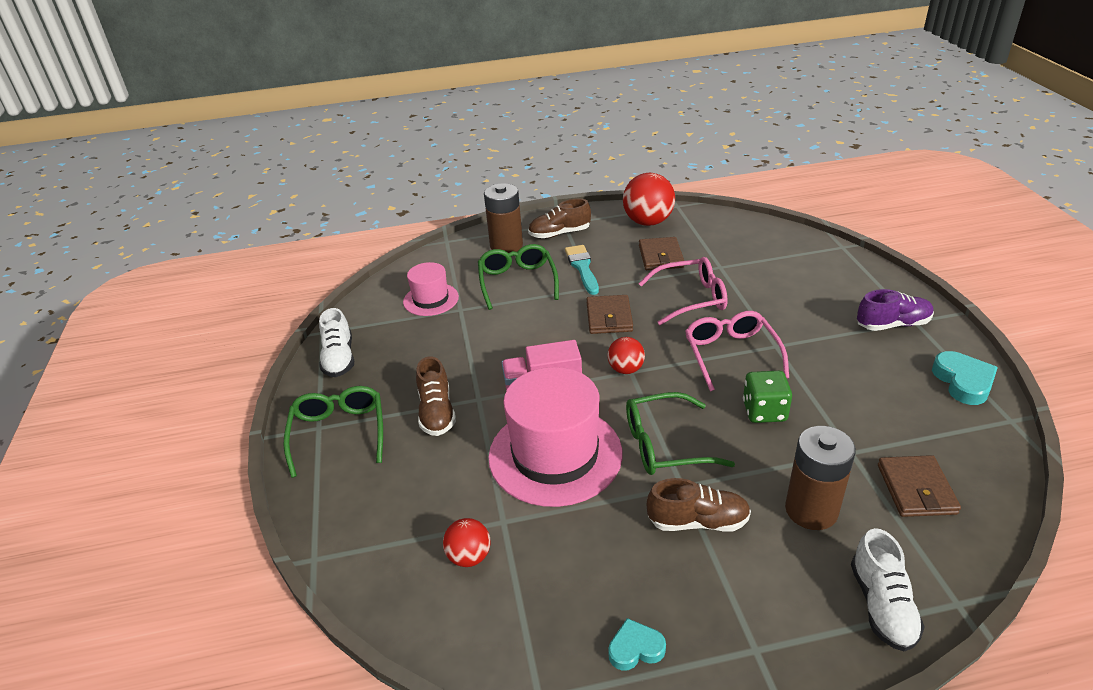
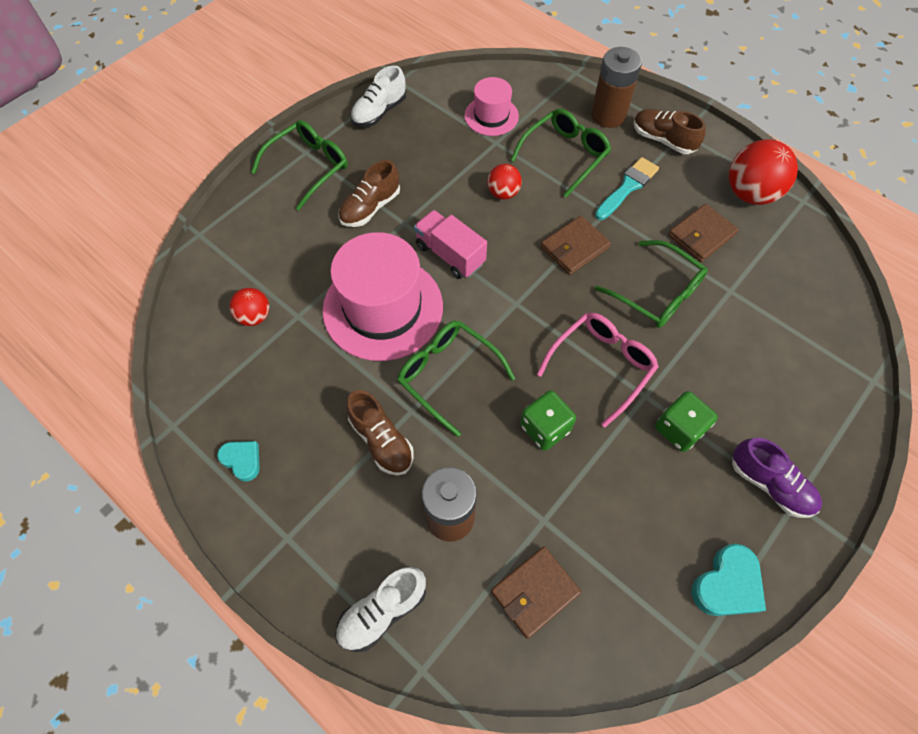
camera: 50 degrees right, 25 degrees up
red ball [607,337,645,374] -> red ball moved to [487,164,522,200]
pink glasses [638,257,728,325] -> green glasses [595,240,708,328]
none -> green dice [655,391,718,452]

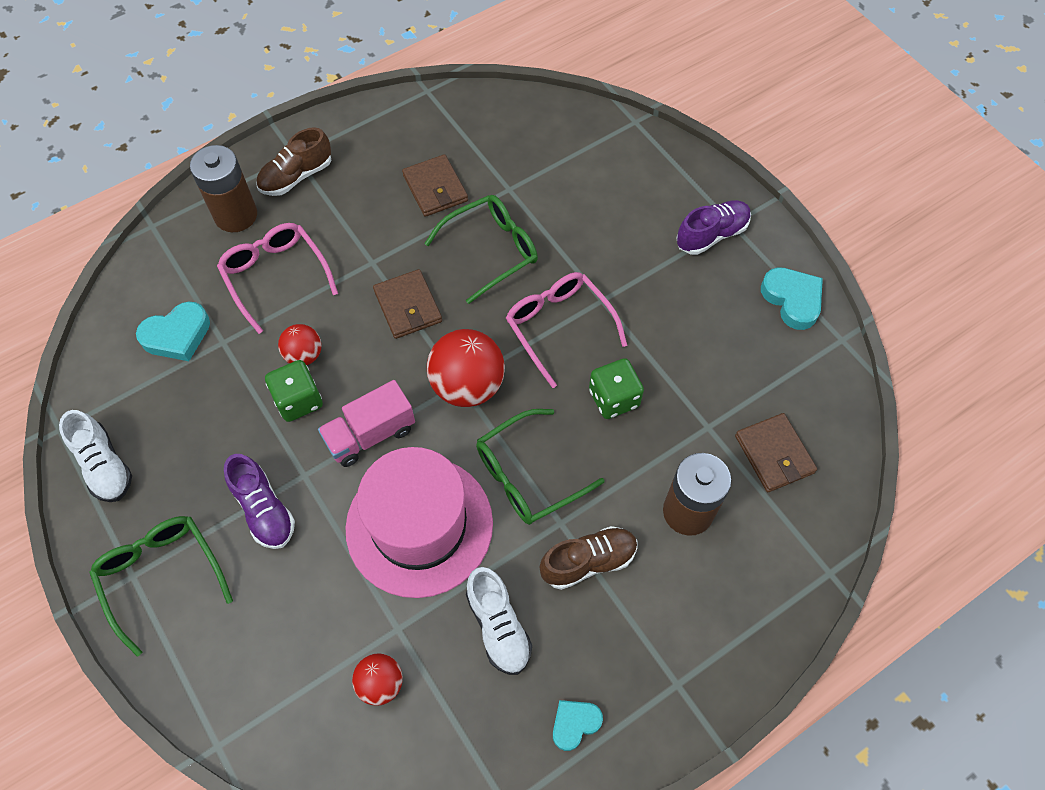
camera: 75 degrees left, 0 degrees up
white shoe [335,567,426,652] -> white shoe moved to [466,567,532,675]
brown shoe [338,160,400,227] -> purple shoe [224,454,295,549]
pink hat [464,77,519,136] -> turquoise heart [136,302,210,361]
green glasses [510,109,611,197] -> pink glasses [217,223,338,334]
turquoise brush [595,157,659,220] -> none
green dice [655,391,718,452] -> green dice moved to [265,360,323,422]
red ball [729,139,798,205] -> red ball moved to [427,329,505,407]

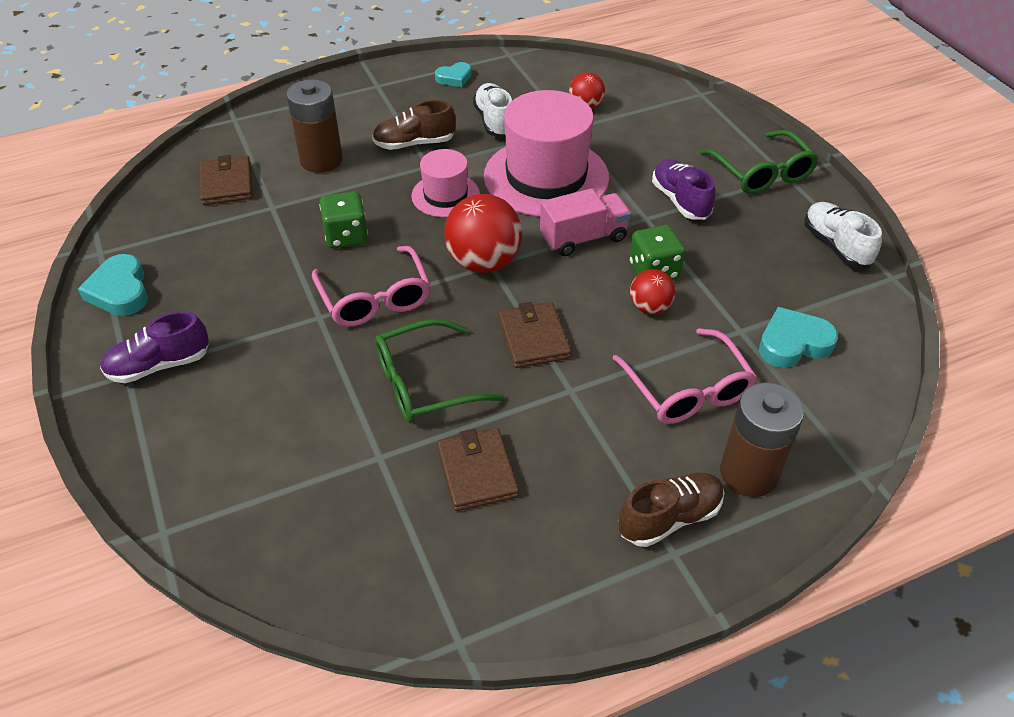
camera: 170 degrees left, 15 degrees down
green glasses [476,409,605,525] -> pink hat [411,149,480,217]

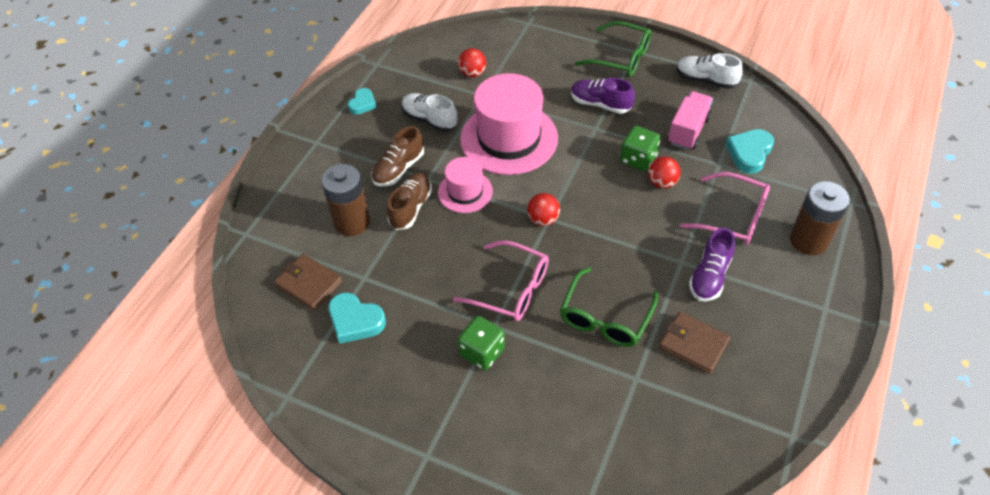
camera: 40 degrees left, 5 degrees up
turquoise heart [78,254,148,316] -> turquoise heart moved to [328,292,386,344]
purple shoe [100,311,209,383] -> purple shoe moved to [689,228,735,301]
green dice [320,191,368,248] -> green dice moved to [458,316,505,370]
red ball [444,194,522,273] -> red ball [527,193,560,226], size x0.56
brown wallet [498,302,571,368] -> none
pink truck [540,188,631,256] -> pink truck moved to [667,91,713,150]
brown shoe [619,473,724,547] -> brown shoe moved to [387,173,432,230]

